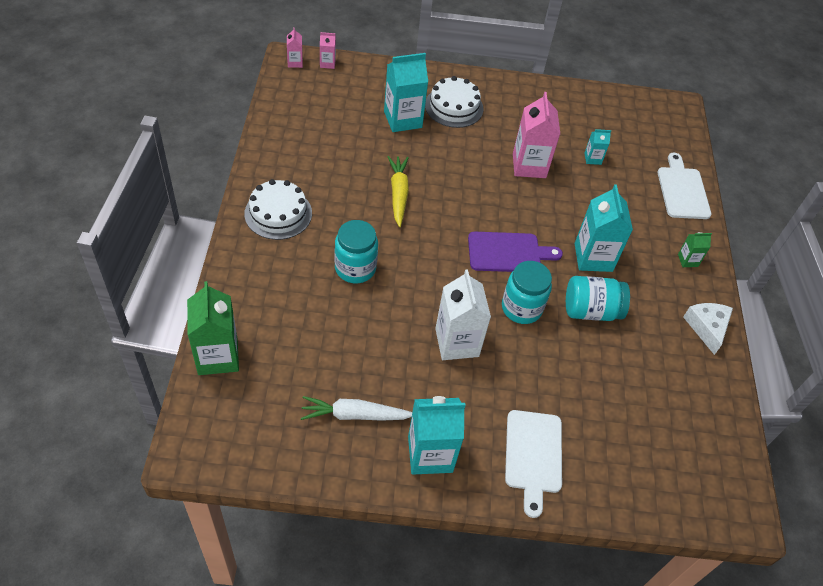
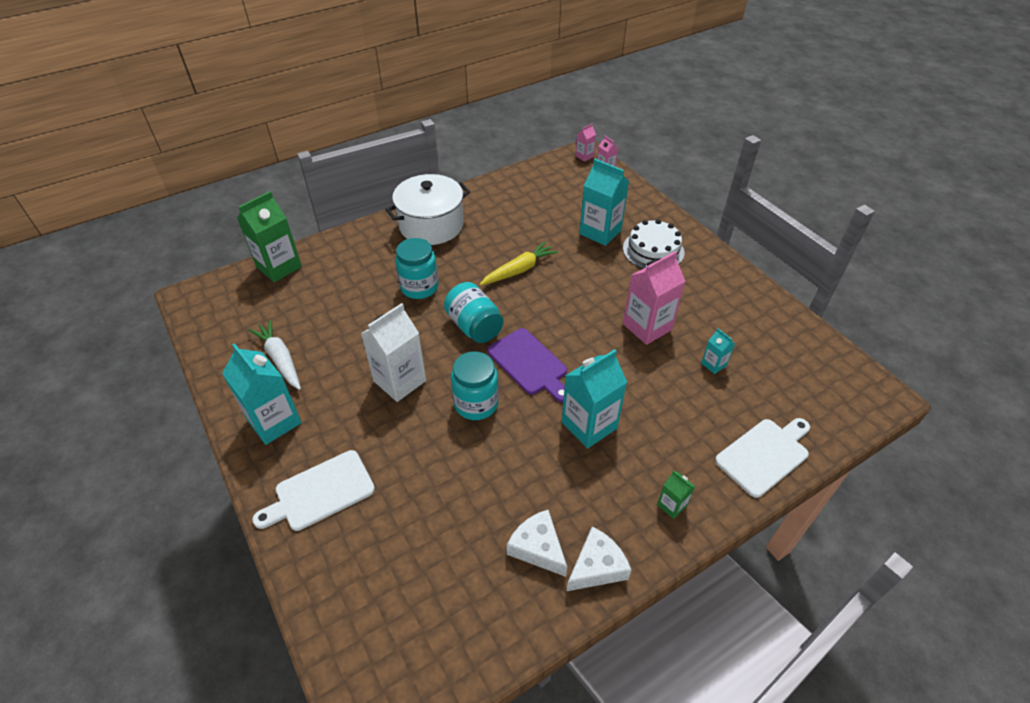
camera: 60 degrees right, 5 degrees down
white cake [244,179,312,240] -> white pot [385,174,470,245]
turquoise jar [566,276,630,321] -> turquoise jar moved to [444,282,504,343]
none -> white cheese [507,510,567,577]

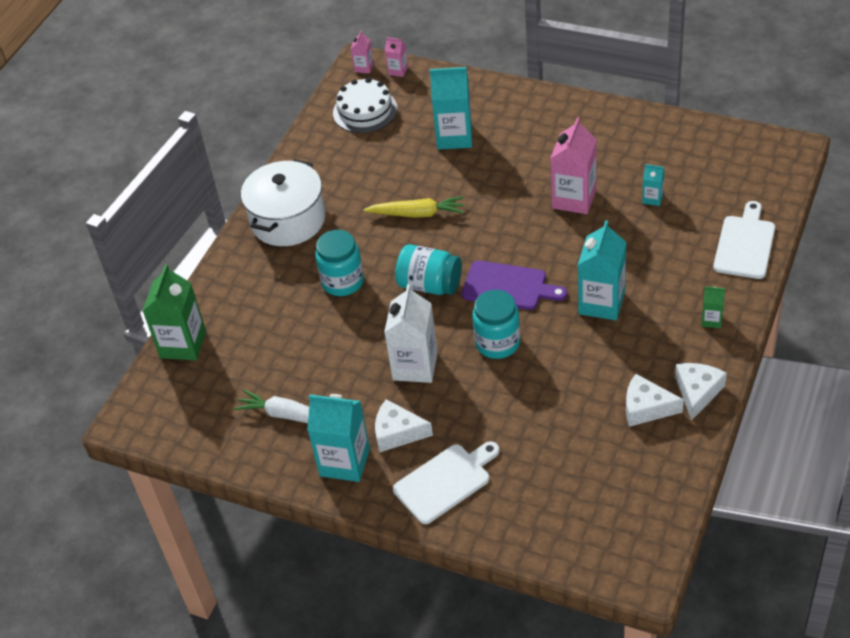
camera: 30 degrees left, 0 degrees up
white cutting board [252,450,375,531] -> white cutting board turned 150 degrees counterclockwise [393,441,500,524]
yellow carrot [480,241,558,285] -> yellow carrot turned 75 degrees clockwise [363,196,464,218]
white cake [623,219,684,269] -> white cake moved to [333,78,398,133]
none -> white cheese [375,399,433,452]

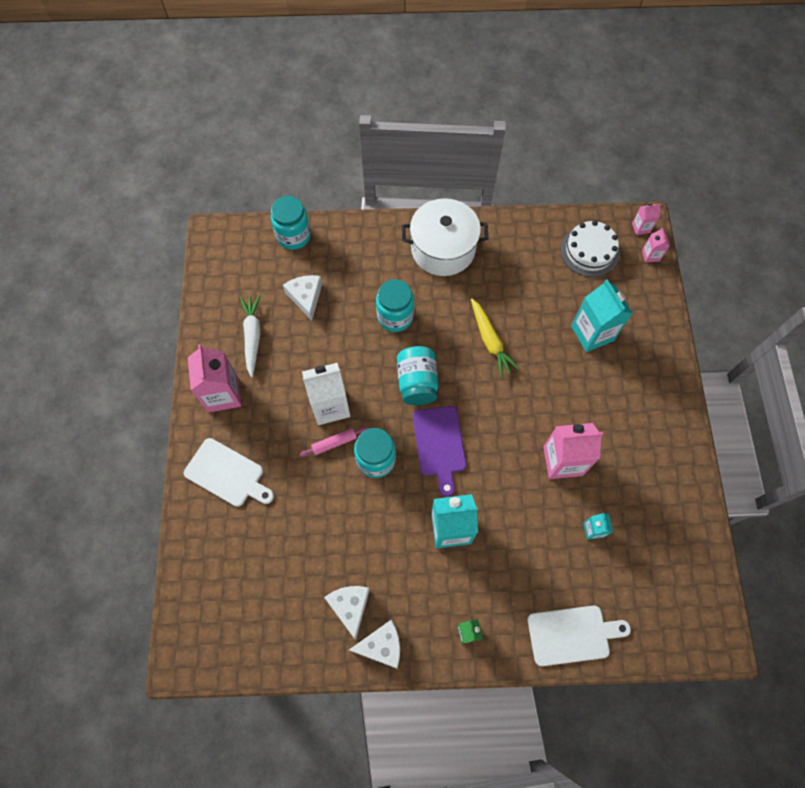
camera: 60 degrees right, 20 degrees up
green carton [143,264,206,360] -> turquoise jar [271,196,311,250]
turquoise carton [307,394,370,482] -> pink carton [188,344,241,412]
white cheese [375,399,433,452] -> white cheese moved to [283,275,322,321]
none -> pink rolling pin [299,426,368,457]

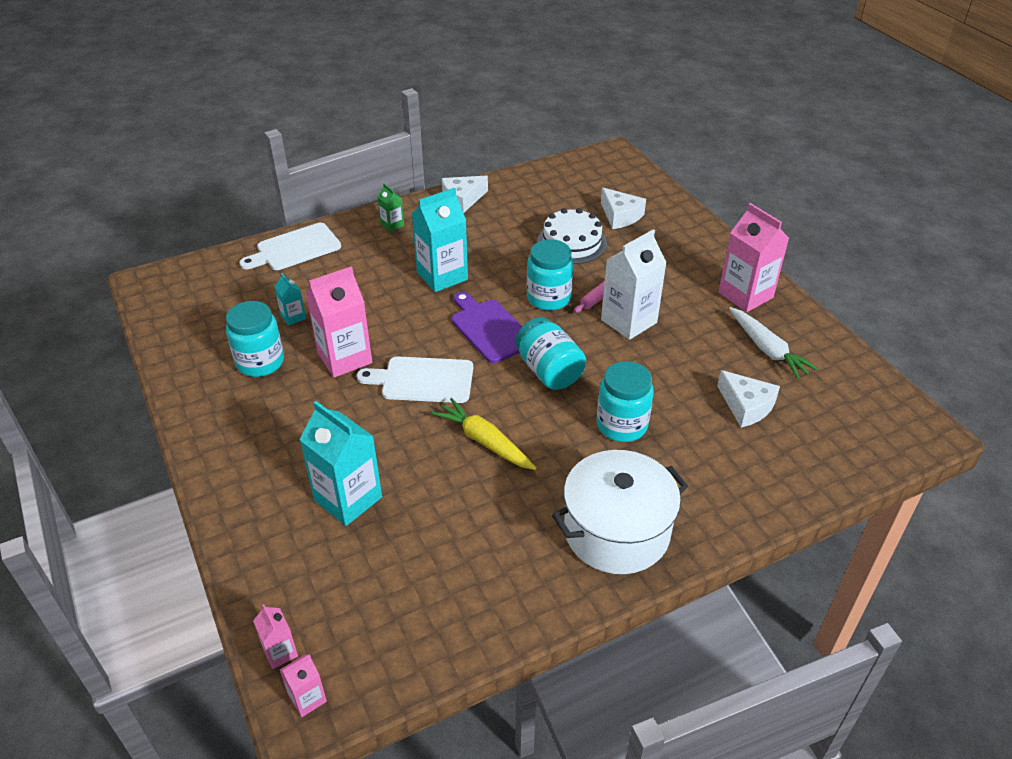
camera: 155 degrees right, 25 degrees down
white cutting board [184,438,274,507] -> white cutting board moved to [357,356,473,403]
turquoise jar [271,196,311,250] -> turquoise jar moved to [226,301,284,377]
white cheese [324,586,370,640] -> white cheese moved to [601,188,646,229]
white cake [560,220,620,277] -> white cake moved to [537,208,607,264]

